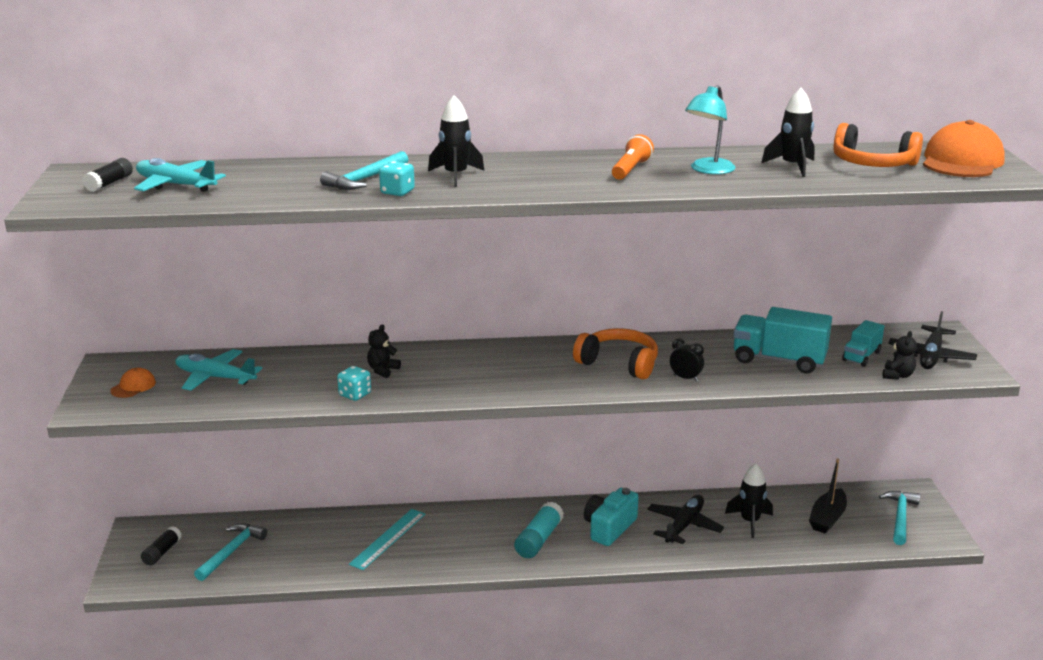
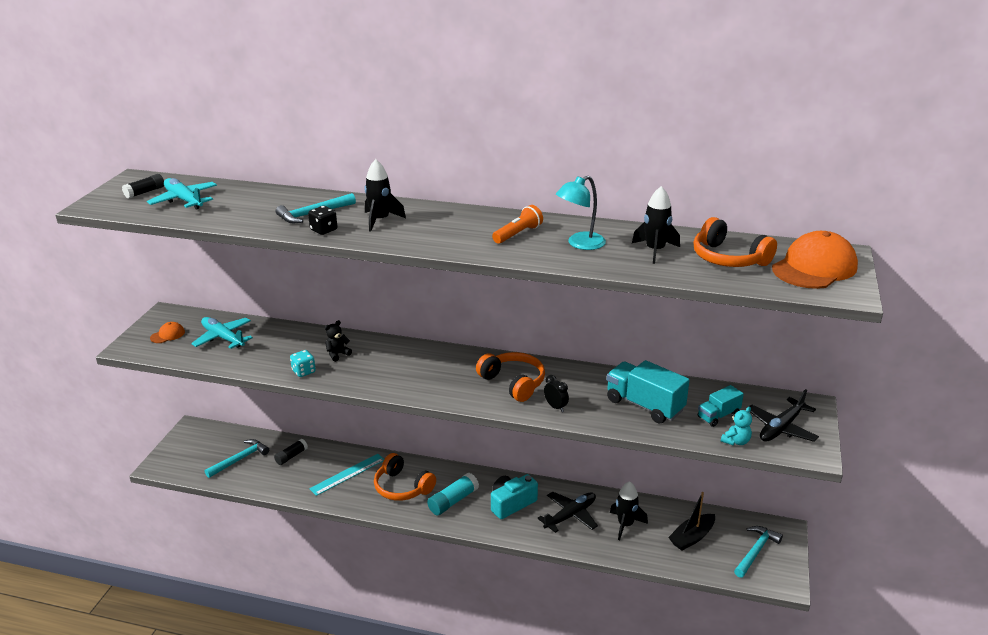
camera: 20 degrees right, 5 degrees up
black glue stick [141,526,182,566] -> black glue stick moved to [274,439,308,465]
turquoise dice [379,161,415,196] -> black dice [308,206,337,235]
black teddy bear [883,331,917,380] -> turquoise teddy bear [721,407,752,446]
none -> orange headphones [374,453,436,501]

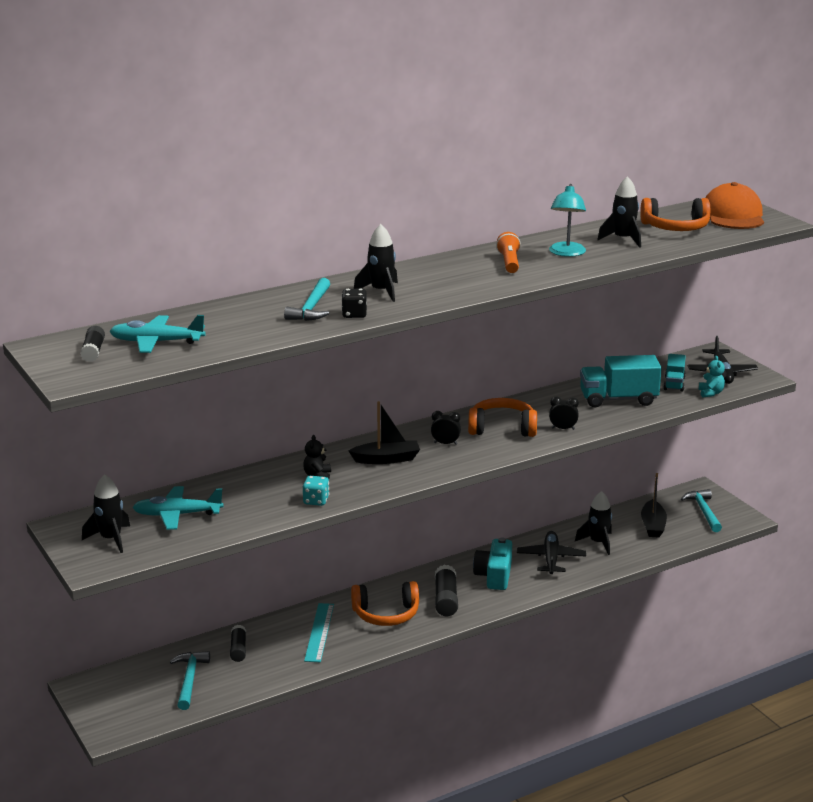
camera: 45 degrees left, 5 degrees down
orange cap [150,322,185,343] -> black rocket [82,474,130,553]
turquoise glue stick [427,473,479,515] -> black glue stick [435,565,458,616]
none -> black boat [349,401,420,464]
none -> black clock [431,411,461,445]

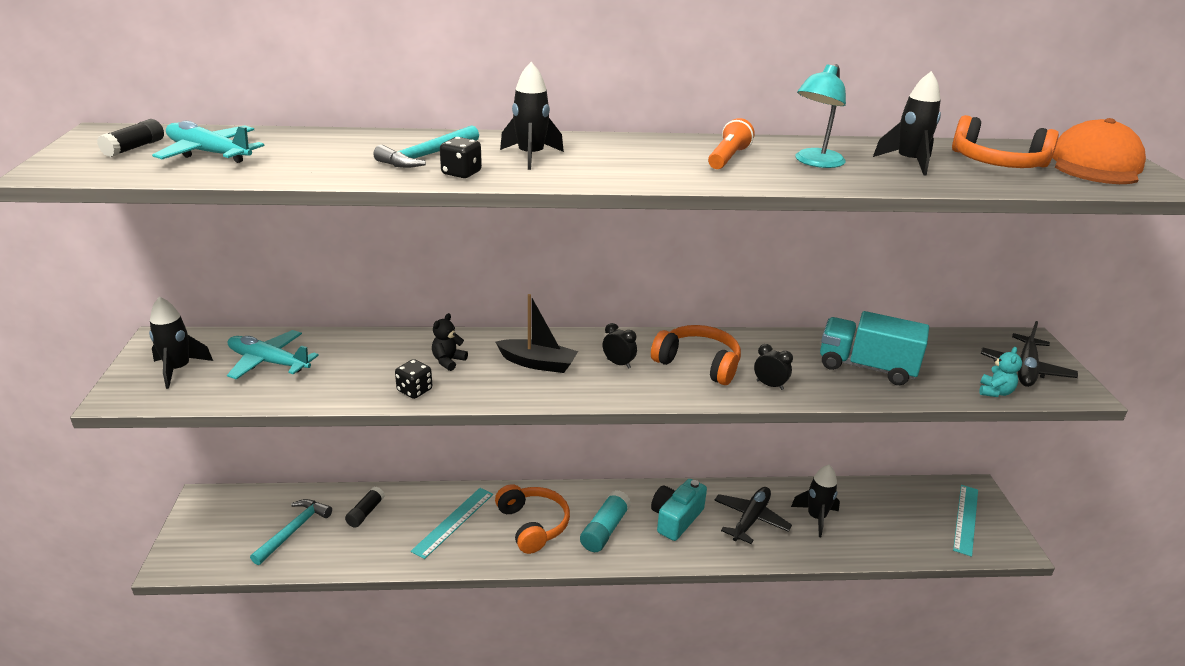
camera: 25 degrees right, 5 degrees up
turquoise dice [303,476,329,506] -> black dice [395,359,432,399]
orange headphones [351,581,419,626] -> orange headphones turned 135 degrees counterclockwise [495,484,570,554]
black glue stick [435,565,458,616] -> turquoise glue stick [580,490,631,552]
black boat [641,473,667,537] -> none
turquoise truck [664,354,686,392] -> none
turquoise hammer [681,489,722,532] -> turquoise ruler [953,485,978,557]

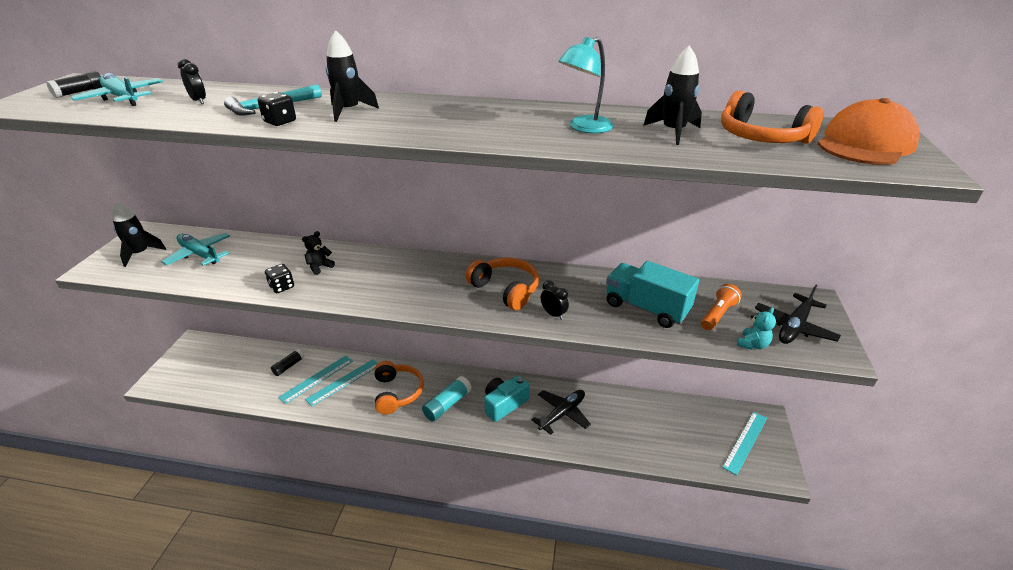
camera: 15 degrees right, 5 degrees up
turquoise hammer [250,499,332,565] -> none
black boat [496,294,578,373] -> none
black clock [602,323,637,369] -> black clock moved to [178,59,206,104]
orange flashlight [708,118,755,169] -> orange flashlight moved to [701,284,742,330]
black rocket [791,465,840,537] -> none
none -> turquoise ruler [278,355,353,404]

